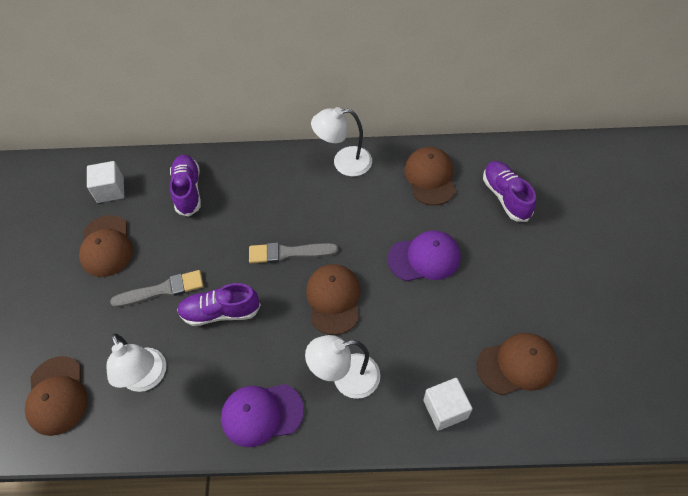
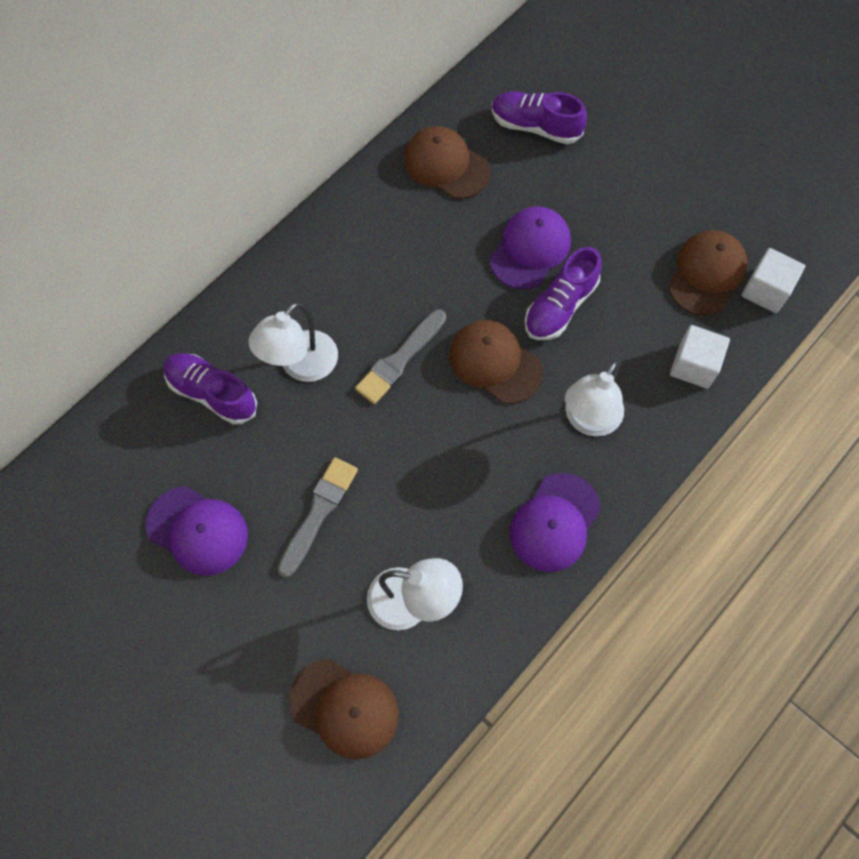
camera: 50 degrees left, 10 degrees up
brown cap [79,215,133,277] -> purple cap [146,486,248,576]
white cube [87,161,124,203] -> white cube moved to [742,248,805,313]
purple shoe [177,283,261,326] -> purple shoe moved to [525,247,601,340]
white lamp [311,107,372,176] -> white lamp moved to [248,302,338,382]

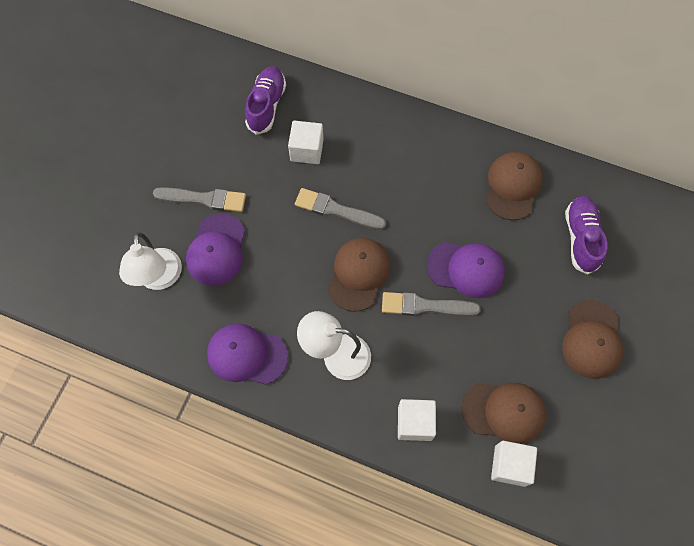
camera: 70 degrees right, 0 degrees up
purple cap [146,486,248,576] -> purple cap moved to [186,214,245,286]
white lamp [248,302,338,382] -> white cube [288,121,324,164]
brown cap [289,659,399,759] -> brown cap moved to [562,300,623,379]
purple shoe [525,247,601,340] -> grey brush [382,292,481,316]

